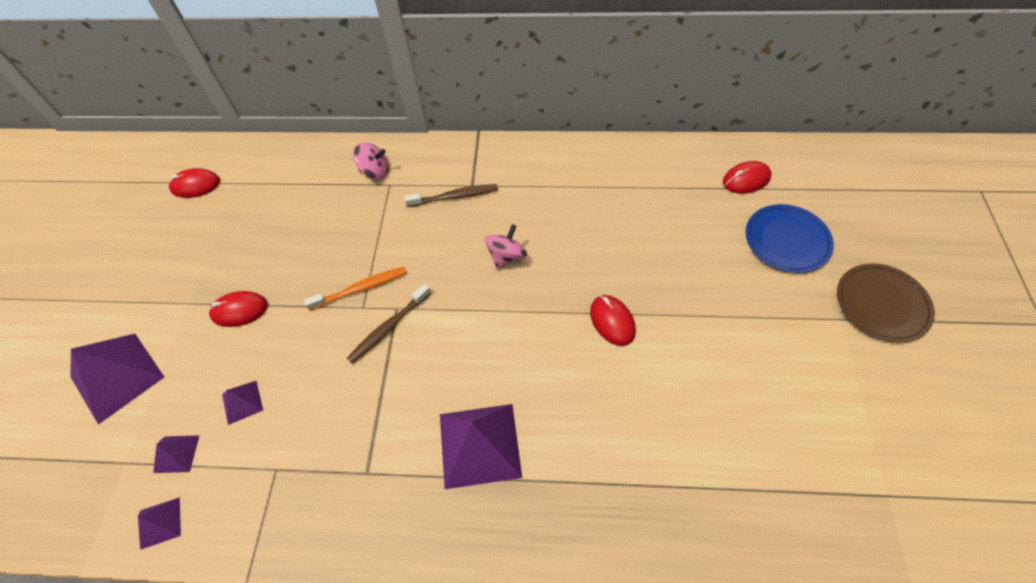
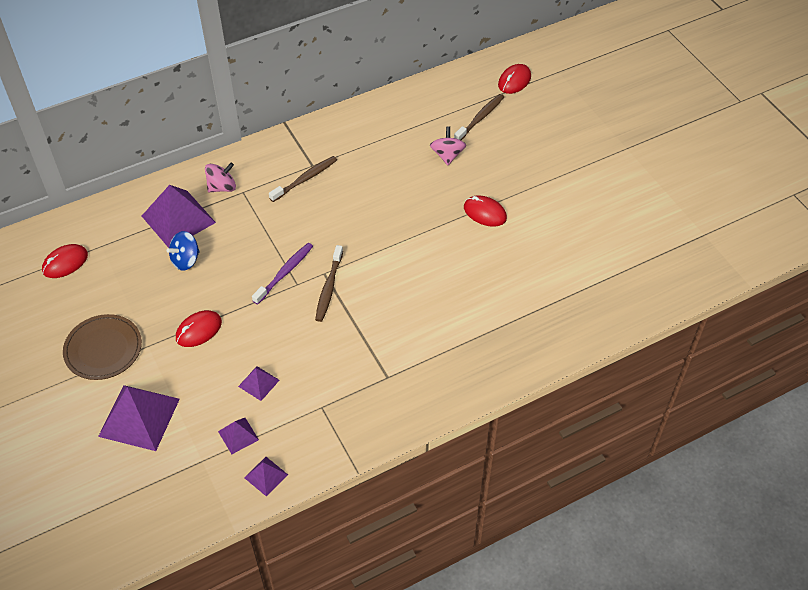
camera: 35 degrees left, 5 degrees down
orange toothbrush [304,267,407,311] -> purple toothbrush [252,243,313,305]
purple pyramid [440,404,522,489] -> purple pyramid moved to [142,185,216,248]
pink spinning top [485,224,527,269] -> pink spinning top moved to [430,126,466,165]
blue plate [746,204,834,273] -> none
brown plate [837,264,935,343] -> brown plate moved to [63,314,142,380]
none -> blue spinning top [167,231,200,271]
none -> brown toothbrush [454,94,504,140]

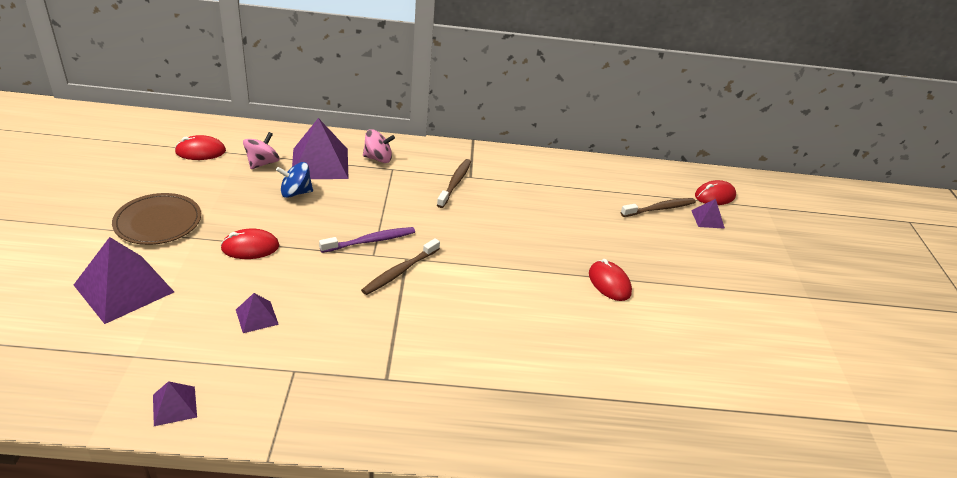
camera: 25 degrees right, 15 degrees down
purple pyramid [218,418,259,454] -> purple pyramid moved to [691,199,725,229]
brown toothbrush [269,156,337,202] -> brown toothbrush turned 60 degrees counterclockwise [437,159,471,208]
pink spinning top [430,126,466,165] -> pink spinning top moved to [243,132,280,169]

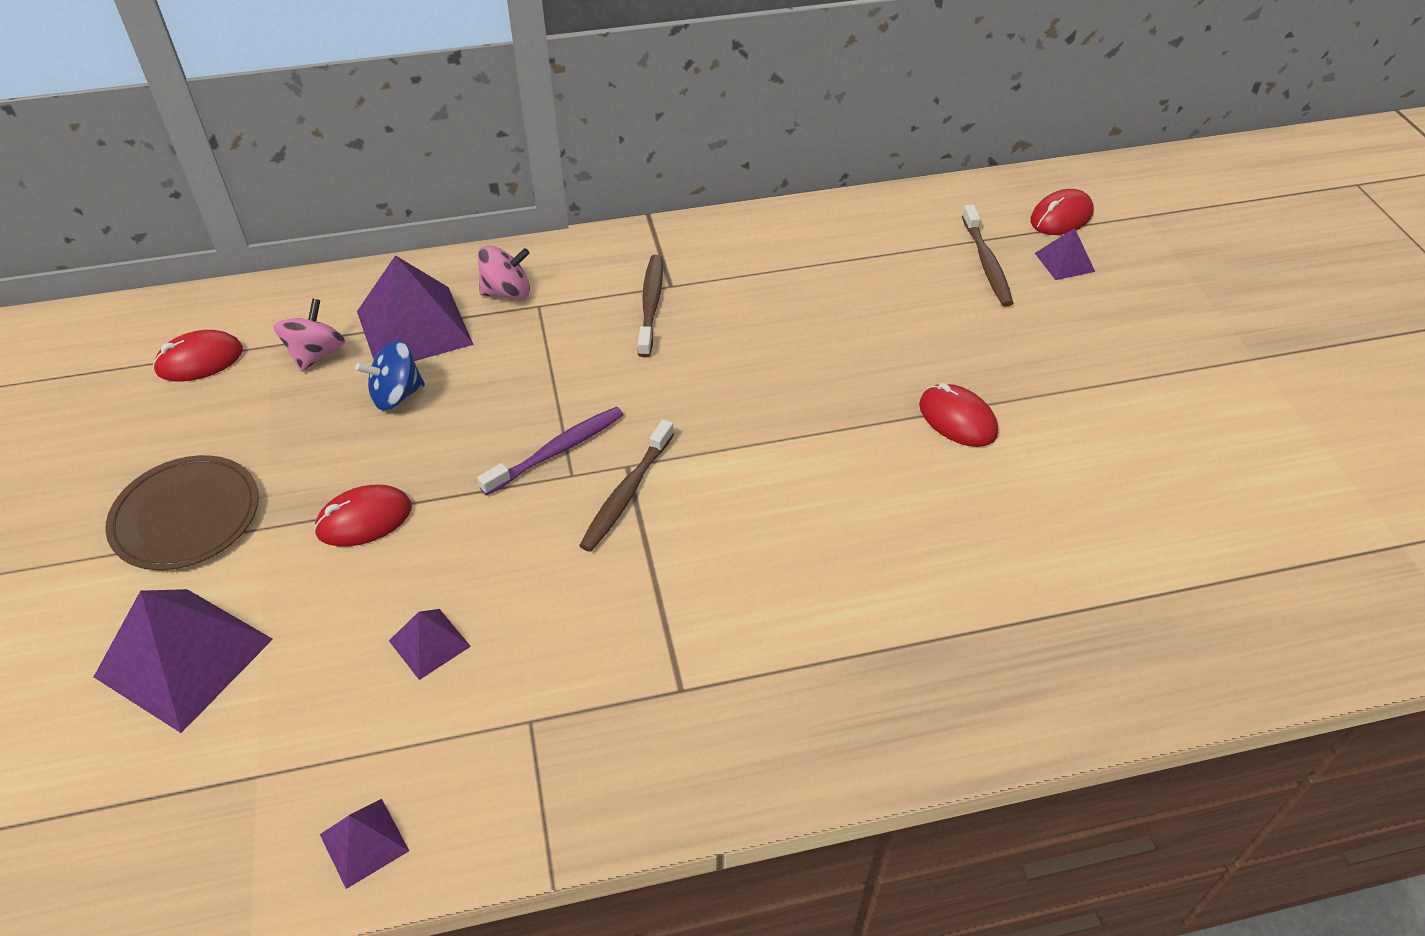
camera: 10 degrees left, 10 degrees up
brown toothbrush [621,198,696,217] -> brown toothbrush turned 120 degrees clockwise [962,205,1013,307]

